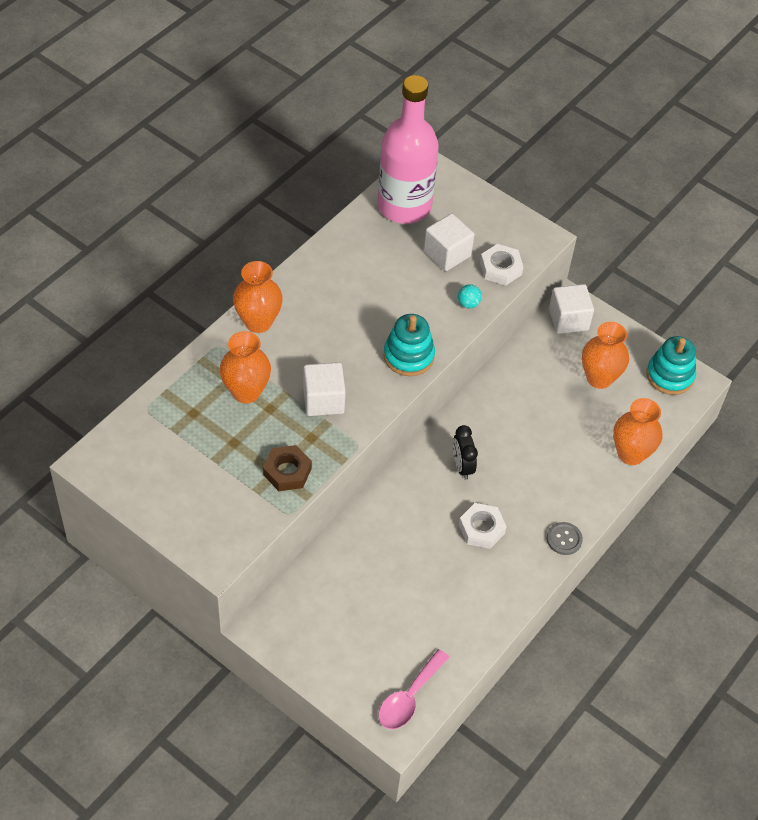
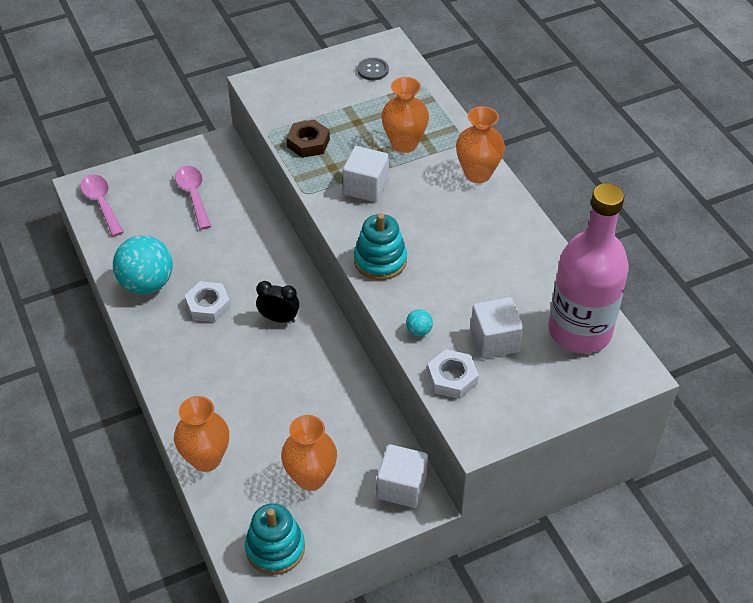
camera: 120 degrees right, 5 degrees down
grey button [547,522,583,555] -> grey button moved to [357,58,389,81]
none -> turquoise ball [113,235,173,294]
none -> pink spoon [175,165,211,230]

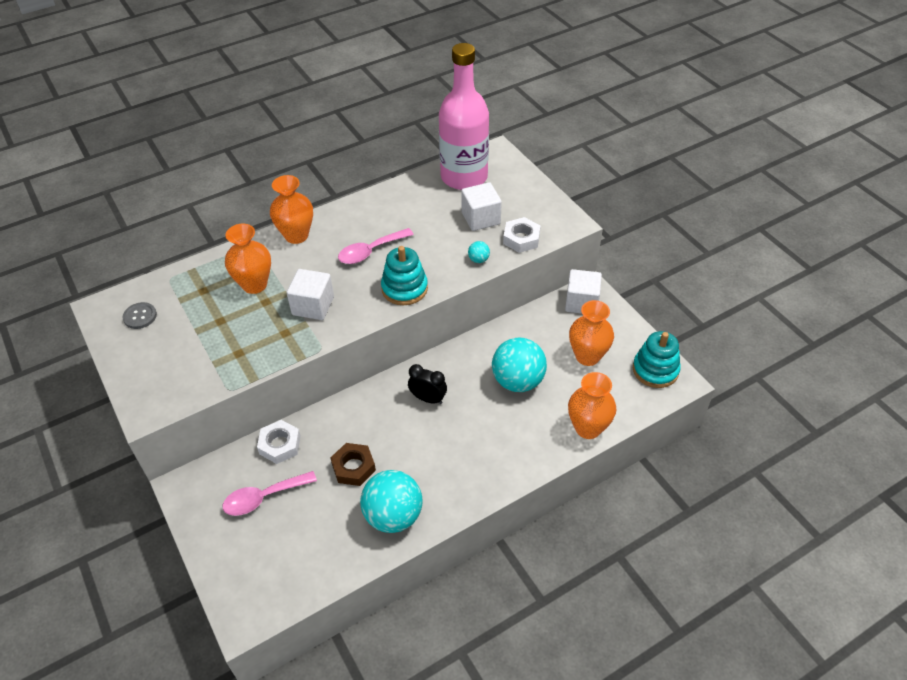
camera: 95 degrees left, 0 degrees up
pink spoon [80,174,124,237] -> pink spoon moved to [338,228,414,264]
white nut [184,281,231,322] -> white nut moved to [257,420,301,464]
black clock [256,281,299,323] -> black clock turned 105 degrees clockwise [408,364,447,404]
brown nut [286,119,330,158] -> brown nut moved to [331,443,376,486]
none -> turquoise ball [492,338,547,392]

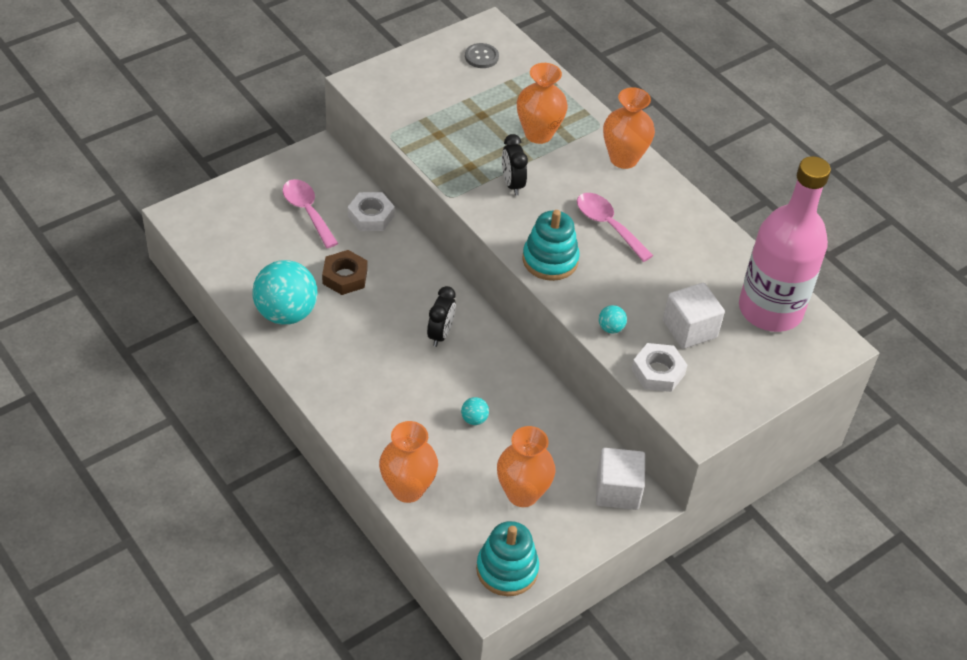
camera: 80 degrees right, 0 degrees up
white cube [287,269,334,320] -> black clock [502,134,528,196]
turquoise ball [492,338,547,392] -> turquoise ball [461,397,489,425], size x0.42

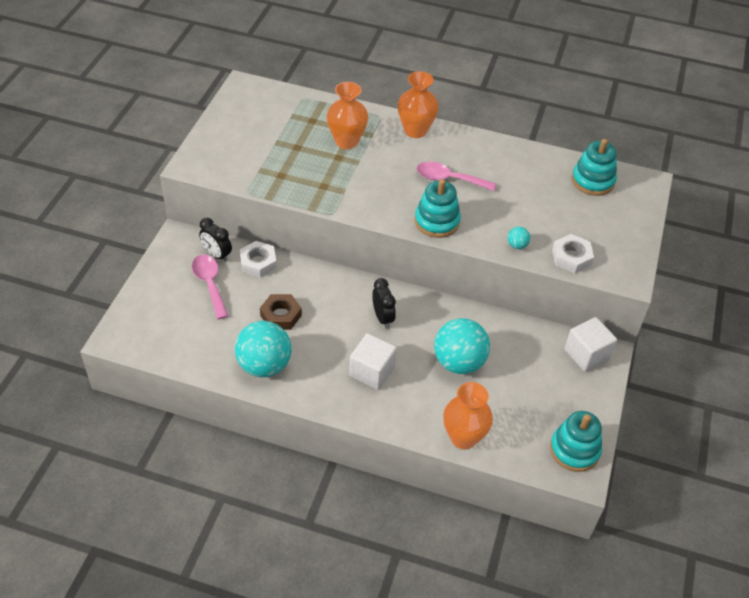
camera: 35 degrees left, 0 degrees up
pink spoon [282,179,338,248] -> pink spoon turned 45 degrees clockwise [192,254,228,320]
turquoise ball [461,397,489,425] -> turquoise ball [434,318,490,374], size x2.40
grey button [465,43,499,68] -> none
orange vase [497,426,556,507] -> none
black clock [502,134,528,196] -> black clock moved to [199,218,232,262]
white cube [663,283,725,349] -> white cube moved to [349,334,397,390]
pink bottle [739,156,831,332] -> turquoise stacking toy [572,139,617,196]

